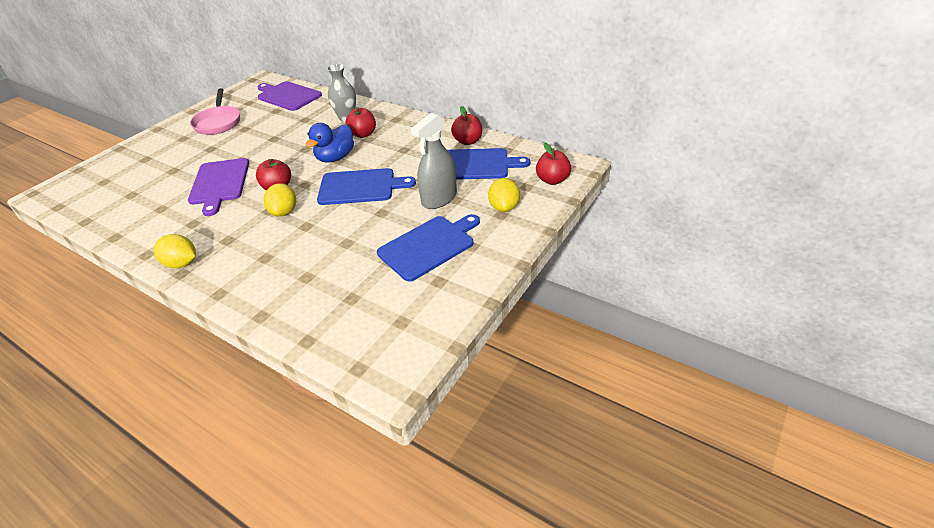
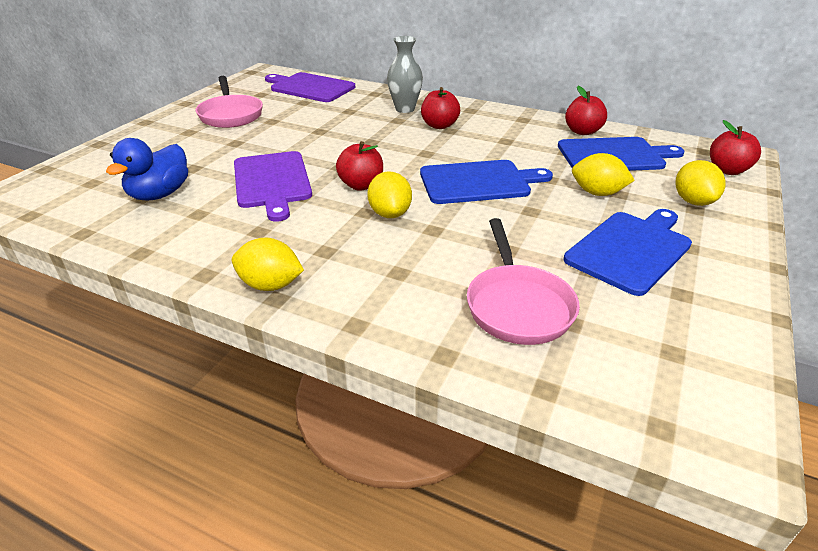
camera: 10 degrees left, 5 degrees down
blue duck [305,123,354,163] -> blue duck moved to [106,138,188,200]
grey spray bottle [411,113,457,209] -> yellow lemon [572,153,635,196]
none -> pink pan [467,218,580,345]

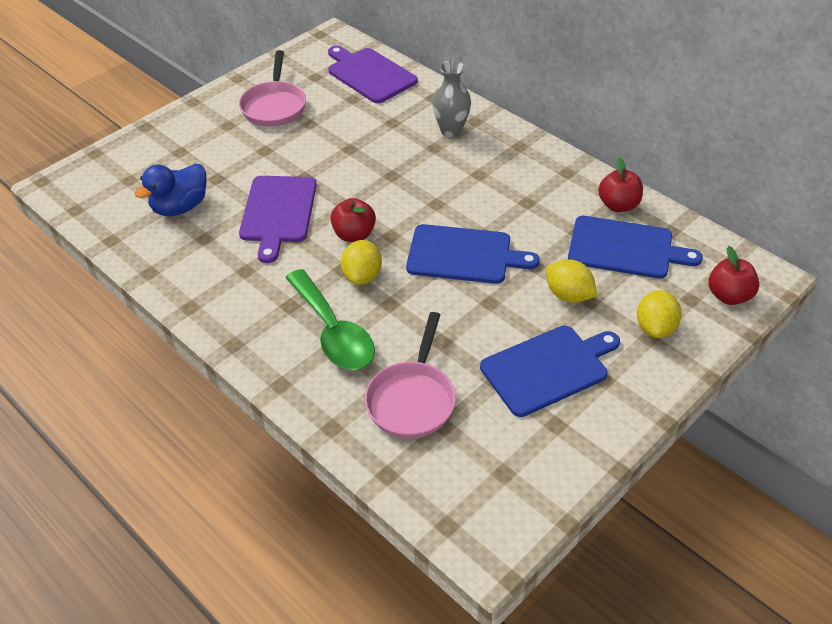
camera: 20 degrees right, 10 degrees up
yellow lemon [232,237,304,291] -> none
red apple [421,87,460,129] -> none
none -> green spoon [285,269,375,370]

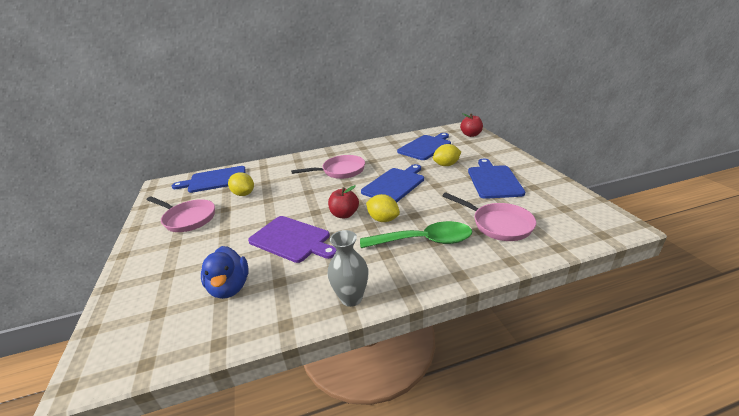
camera: 60 degrees left, 15 degrees down
purple cutting board [328,46,418,103] -> blue cutting board [172,166,246,193]
grey vase [432,60,471,137] -> grey vase moved to [327,230,369,307]
red apple [598,157,643,212] -> none
yellow lemon [637,290,682,338] -> yellow lemon moved to [228,172,254,196]
none -> pink pan [291,155,365,179]

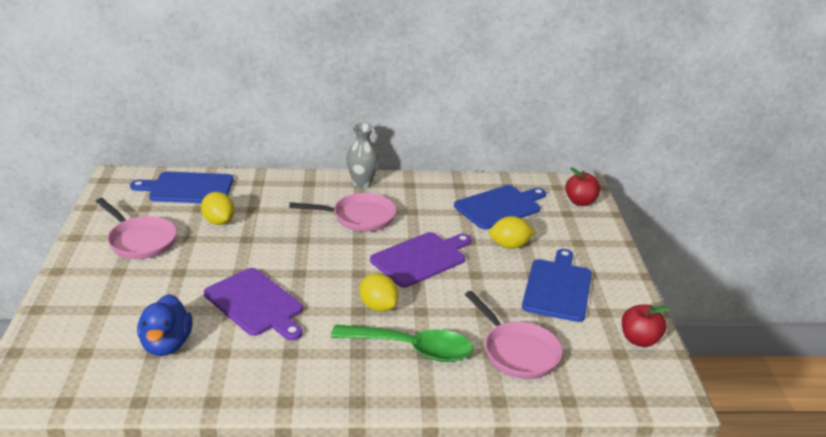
camera: 10 degrees right, 0 degrees up
grey vase [327,230,369,307] -> grey vase moved to [346,123,379,188]
red apple [328,185,359,218] -> red apple moved to [622,304,670,347]
blue cutting board [361,164,424,203] -> purple cutting board [370,232,472,287]

